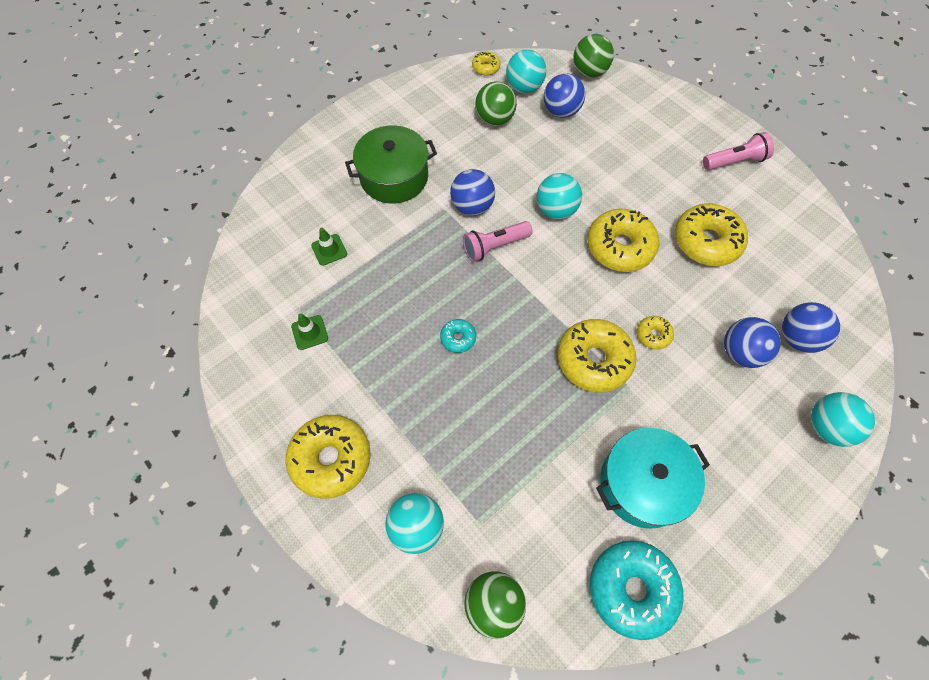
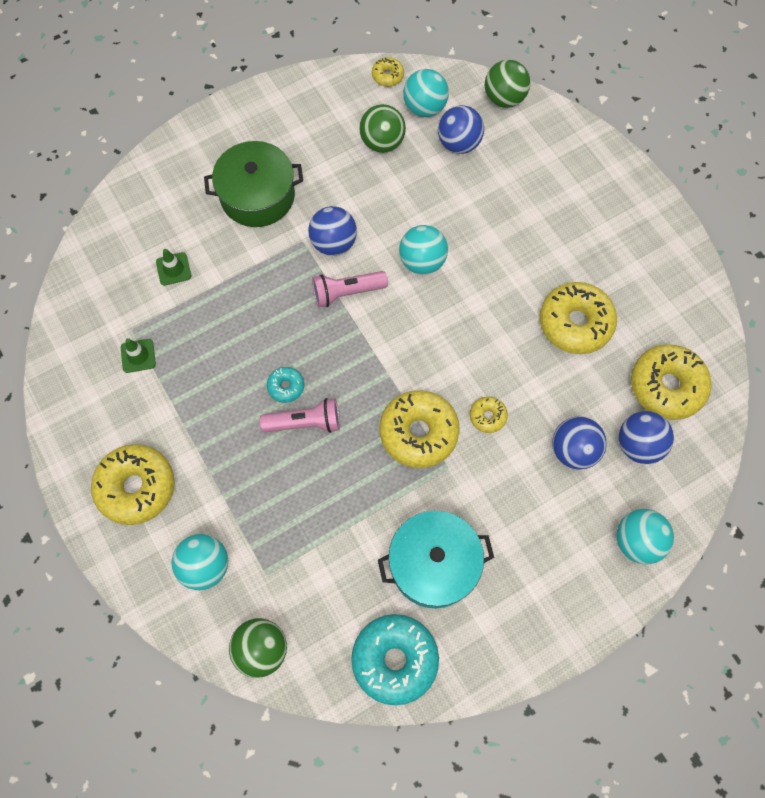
camera: 10 degrees right, 5 degrees up
yellow donut [587,209,659,272] -> yellow donut moved to [631,344,712,420]
pink flashlight [703,132,774,170] -> pink flashlight moved to [260,398,340,433]

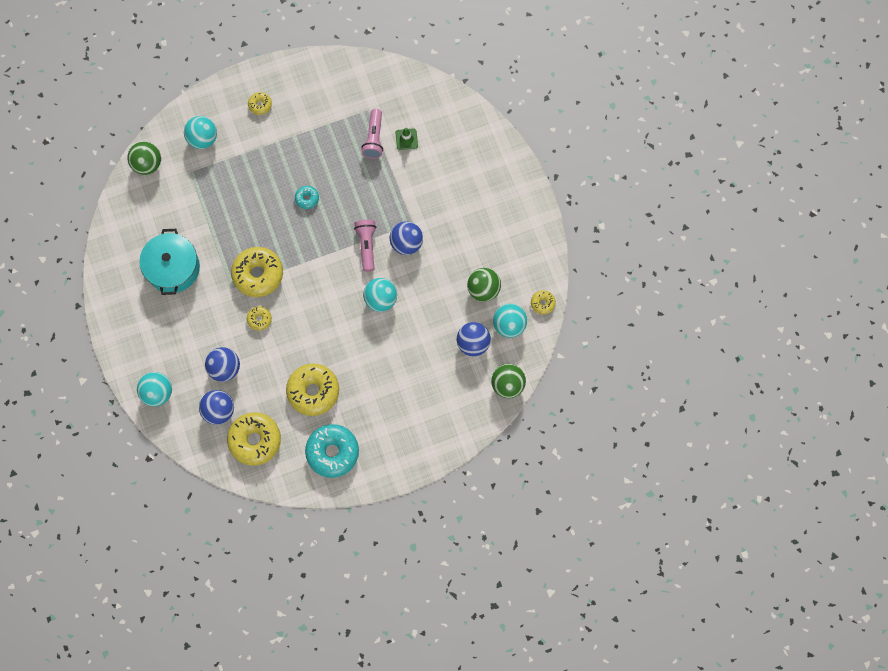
camera: 100 degrees right, 5 degrees up
yellow donut [91,444,175,525] -> yellow donut [248,92,272,115], size x0.48
green traffic cone [121,338,156,373] -> none
green pot [204,141,303,227] -> none
pink flashlight [260,398,340,433] -> pink flashlight moved to [361,109,383,159]
turquoise donut [351,614,439,706] -> turquoise donut moved to [305,424,359,478]

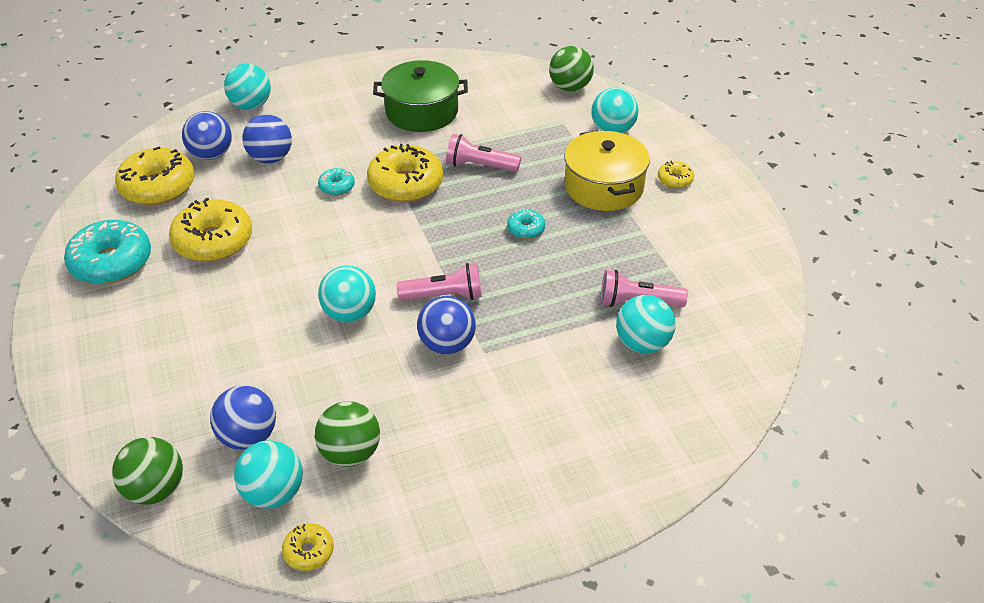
camera: 90 degrees right, 30 degrees down
turquoise pot [139,229,200,295] -> green pot [373,60,468,132]
yellow donut [247,306,272,331] -> turquoise donut [318,168,355,196]
green traffic cone [396,128,418,150] -> turquoise ball [616,295,676,354]
none -> pink flashlight [446,134,521,172]
none -> yellow pot [564,130,650,211]

